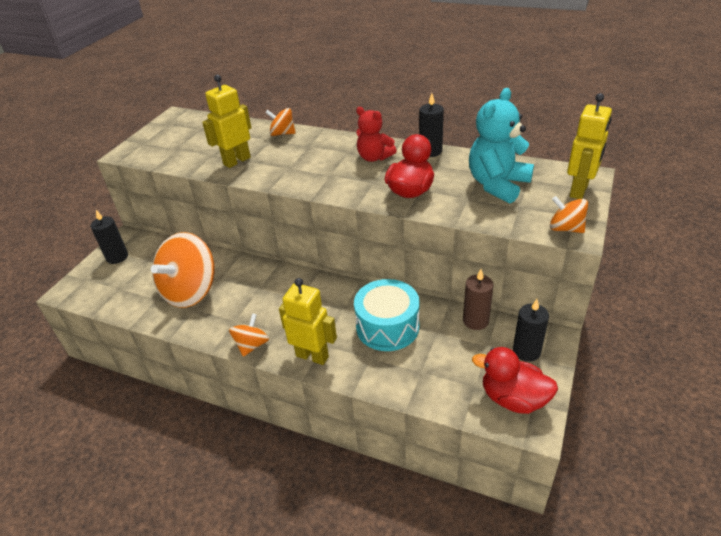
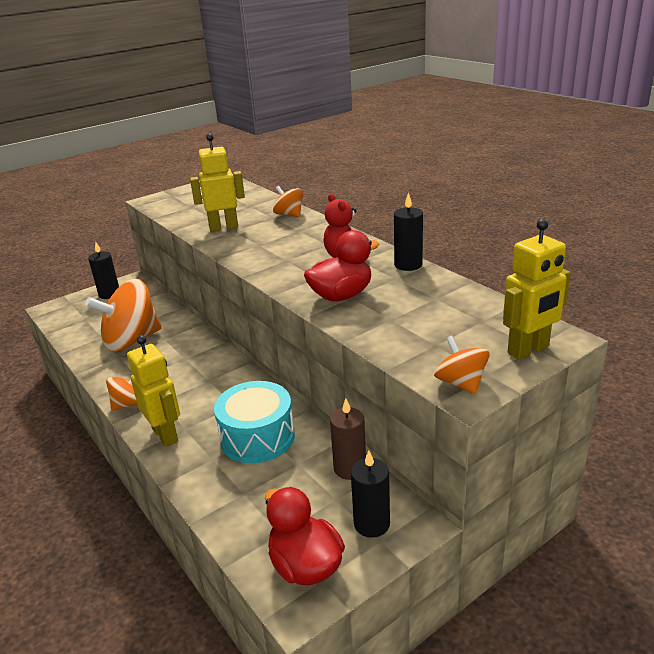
camera: 30 degrees right, 10 degrees down
turquoise teddy bear [469,88,534,204] -> none

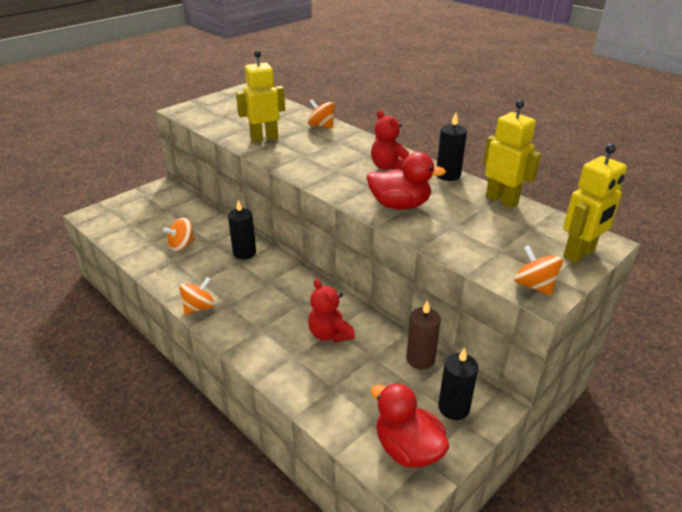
camera: 10 degrees left, 5 degrees up
orange spinning top [86,279,162,352] -> orange spinning top [163,217,195,251], size x0.49
black candle [88,242,119,299] -> black candle moved to [228,200,256,259]
yellow robot [127,335,180,447] -> yellow robot moved to [483,100,541,208]
turquoise drum [214,381,295,463] -> red teddy bear [308,279,355,343]
red duck [304,230,379,301] -> red duck turned 45 degrees clockwise [366,152,446,210]

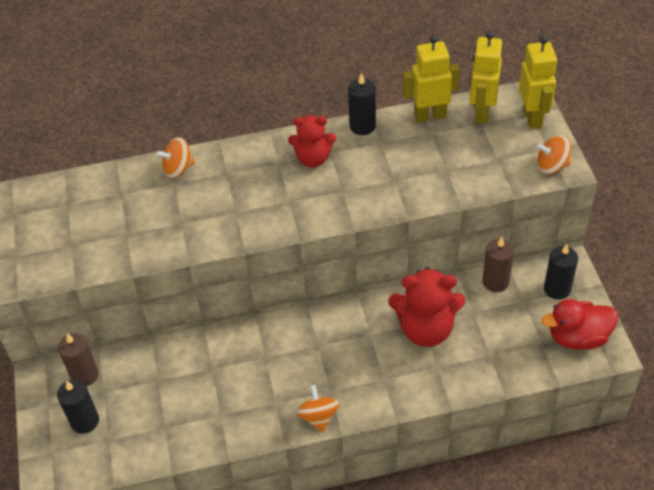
camera: 55 degrees left, 15 degrees up
orange spinning top [163,217,195,251] -> none
black candle [228,200,256,259] -> black candle moved to [57,379,99,434]
yellow robot [236,50,285,143] -> yellow robot moved to [470,31,502,123]
red teddy bear [308,279,355,343] -> red teddy bear [389,267,465,347], size x1.55
red duck [366,152,446,210] -> none
none -> brown candle [58,333,99,386]

